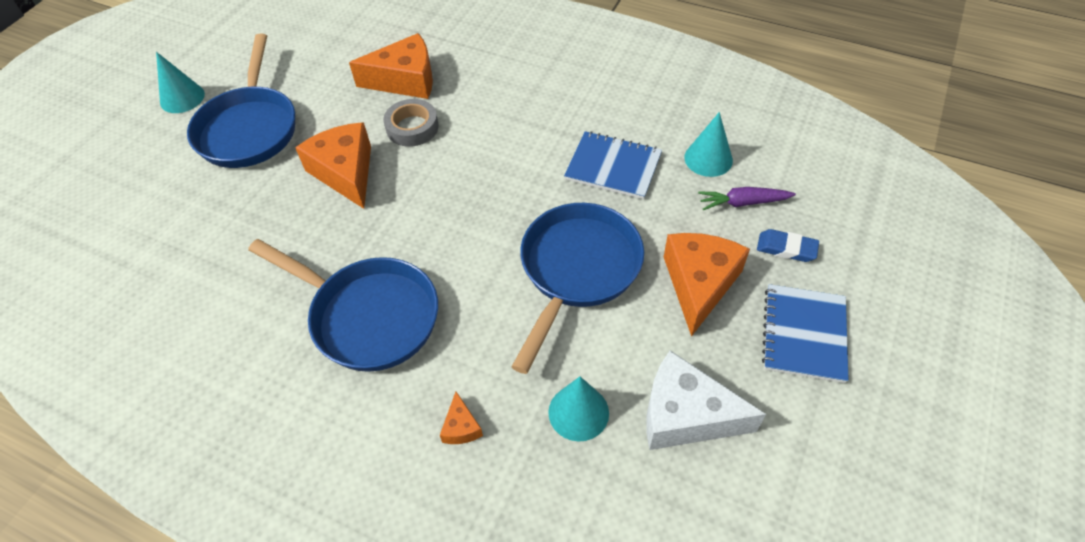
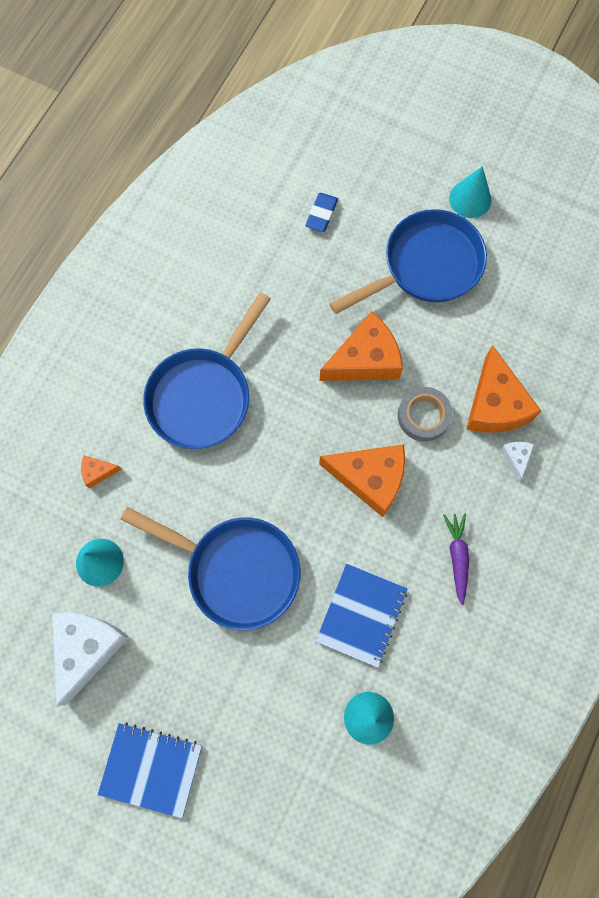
camera: 90 degrees right, 20 degrees up
blue pan [187,33,295,168] -> blue pan turned 150 degrees clockwise [330,209,487,314]
orange cheese [664,233,750,337] -> orange cheese moved to [319,444,405,517]
purple carrot [698,187,796,210] -> purple carrot moved to [443,513,469,605]
blue eraser [757,229,819,262] -> blue eraser moved to [305,193,338,232]
none -> white cheese [500,442,534,481]

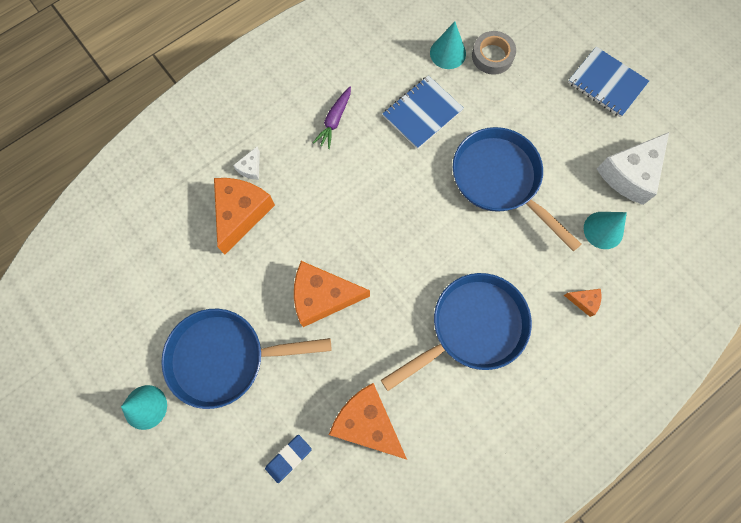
camera: 155 degrees left, 0 degrees up
orange cheese [319,444,405,517] -> orange cheese moved to [329,383,407,460]
grey tape [398,387,452,442] -> grey tape moved to [472,31,516,75]

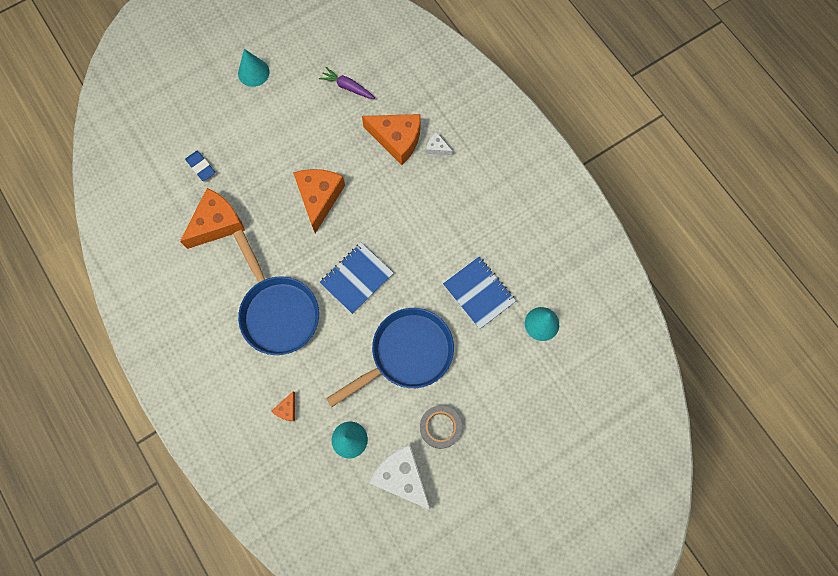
camera: 95 degrees right, 0 degrees up
blue pan [161,309,332,409] -> none
purple carrot [313,87,351,149] -> purple carrot moved to [319,67,375,99]
grey tape [472,31,516,75] -> grey tape moved to [420,405,462,449]
blue notebook [568,47,649,117] -> blue notebook moved to [320,242,393,314]

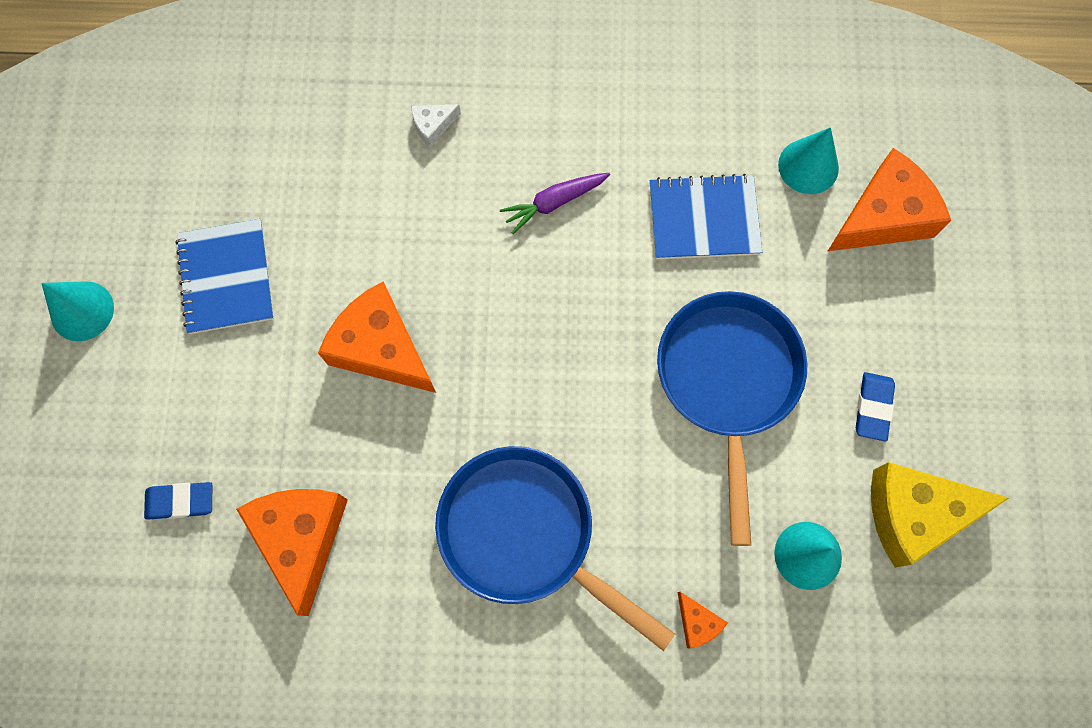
camera: 55 degrees left, 0 degrees up
blue pan [233,230,319,355] -> blue pan turned 150 degrees counterclockwise [435,446,675,651]
purple carrot [319,67,375,99] -> purple carrot moved to [500,173,610,234]
blue notebook [320,242,393,314] -> blue notebook moved to [175,219,274,334]
orange cheese [362,114,421,165] -> orange cheese moved to [828,148,951,251]
white cheese [369,444,430,510] -> yellow cheese [871,462,1009,568]
grey tape [420,405,462,449] -> blue eraser [856,372,895,441]

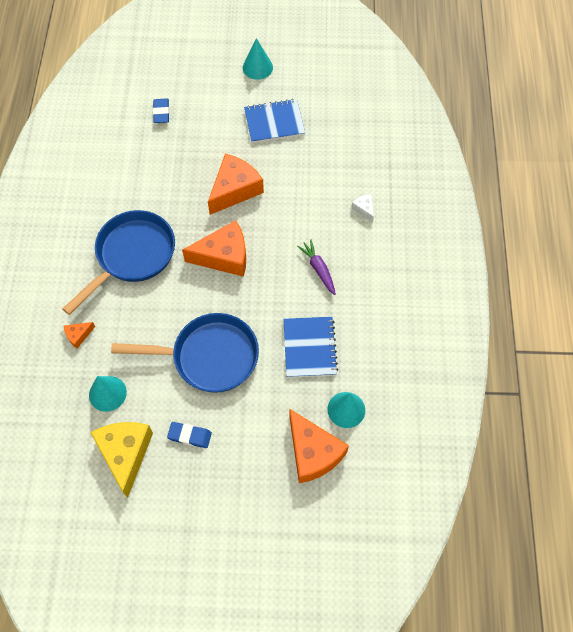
camera: 90 degrees right, 10 degrees down
orange cheese [236,489,348,616] -> orange cheese moved to [182,220,246,277]

